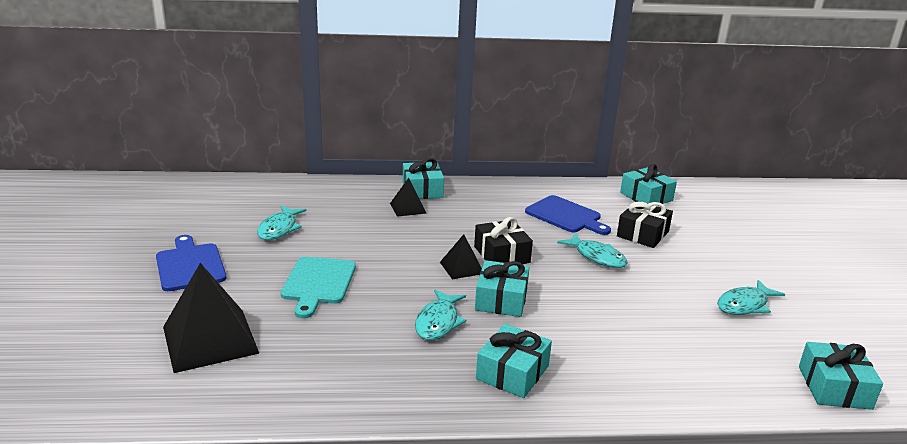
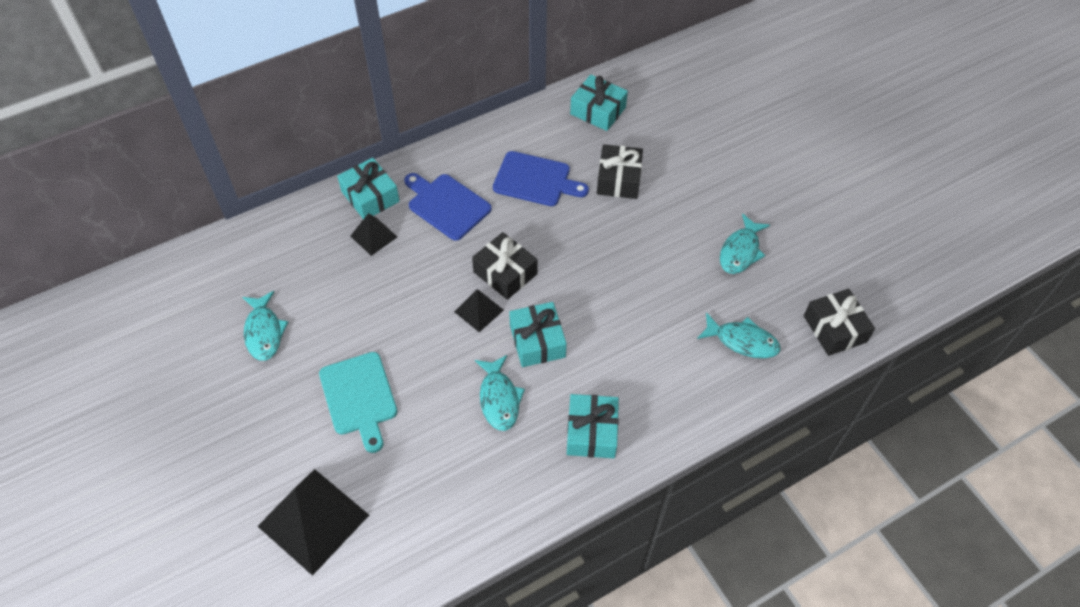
camera: 25 degrees left, 30 degrees up
blue cutting board [156,235,226,291] -> blue cutting board moved to [404,173,492,241]
turquoise fish [557,233,628,268] -> turquoise fish moved to [697,312,781,359]
turquoise gift [799,342,883,410] -> black gift [804,289,875,356]

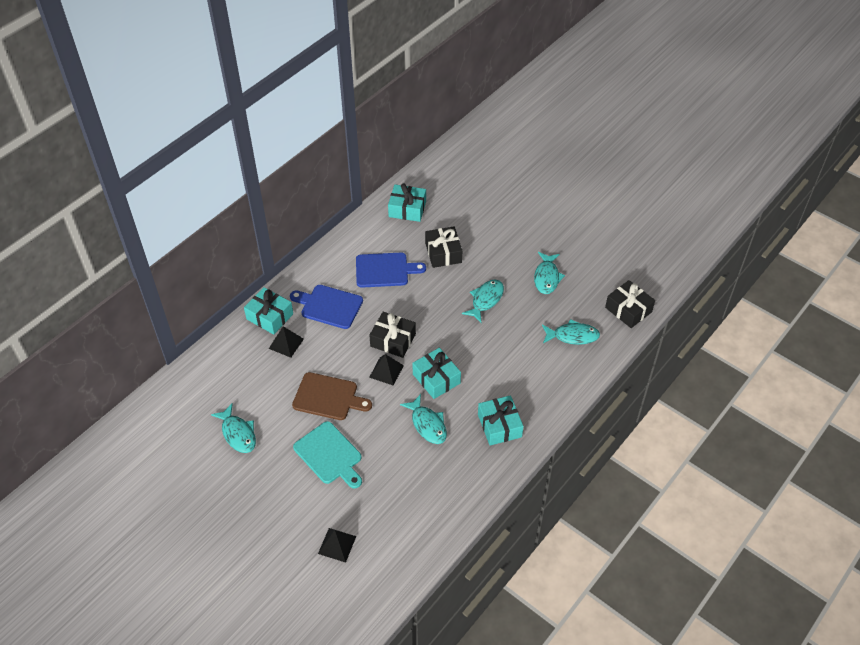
camera: 20 degrees left, 5 degrees down
black pyramid [257,469,369,576] -> black pyramid [318,528,356,563], size x0.52
none -> brown cutting board [292,372,372,420]
none -> turquoise fish [462,280,504,323]

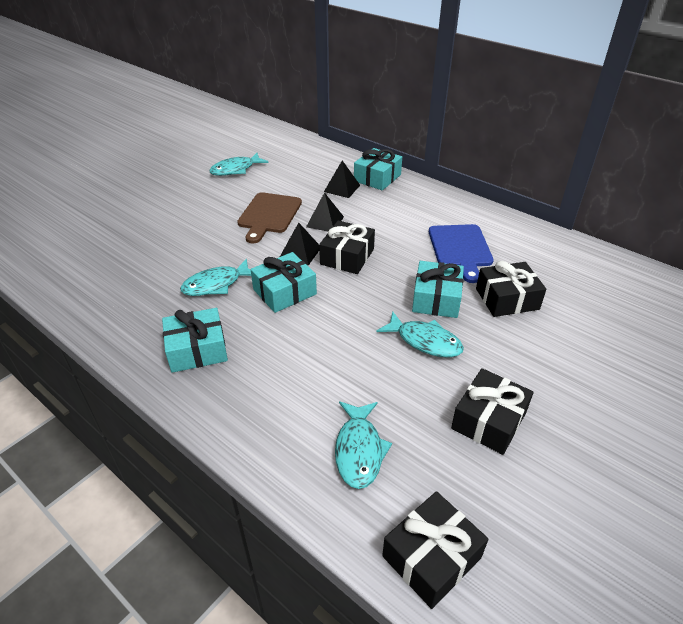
camera: 90 degrees right, 10 degrees down
blue cutting board [290,285,363,329] -> none
turquoise cutting board [293,421,362,489] -> none
black pyramid [318,528,356,563] -> black pyramid moved to [306,192,344,231]
turquoise gift [388,183,426,222] -> turquoise gift moved to [412,261,464,318]
turquoise fish [534,252,565,294] -> black gift [451,368,534,455]

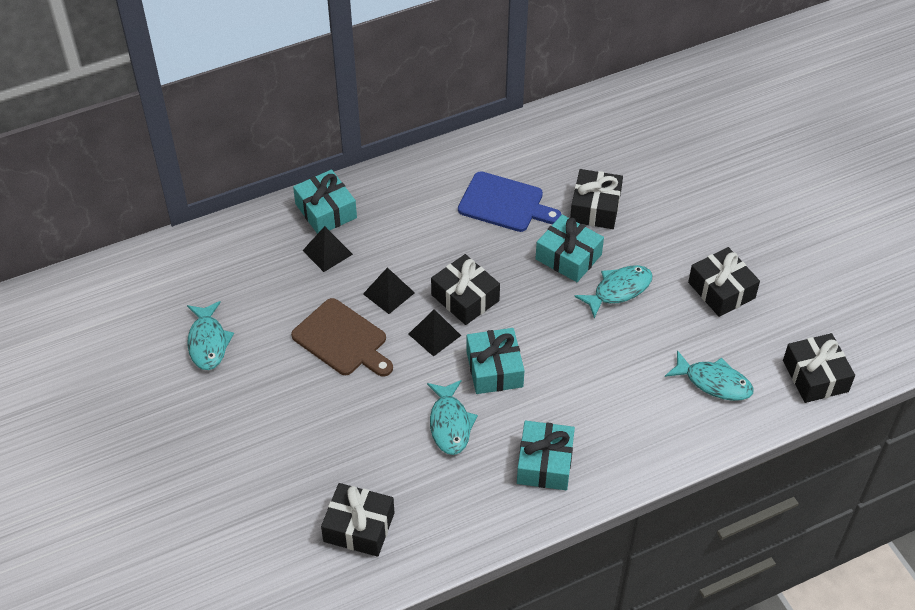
camera: 65 degrees left, 10 degrees up
none -> black gift [321,483,395,557]

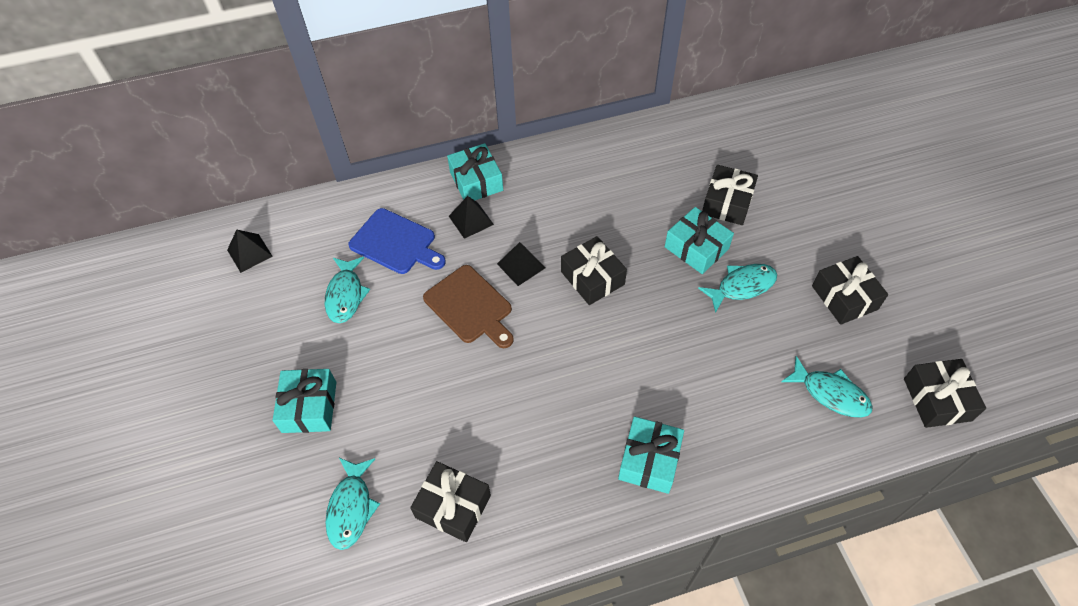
camera: 10 degrees right, 5 degrees up
black pyramid [408,309,461,357] -> black pyramid moved to [227,230,273,273]
turquoise fish [427,380,478,455] -> turquoise fish moved to [325,458,380,550]
blue cutting board [458,171,562,232] -> blue cutting board moved to [348,208,446,274]
turquoise gift [466,328,525,394] -> turquoise gift moved to [273,369,336,433]

